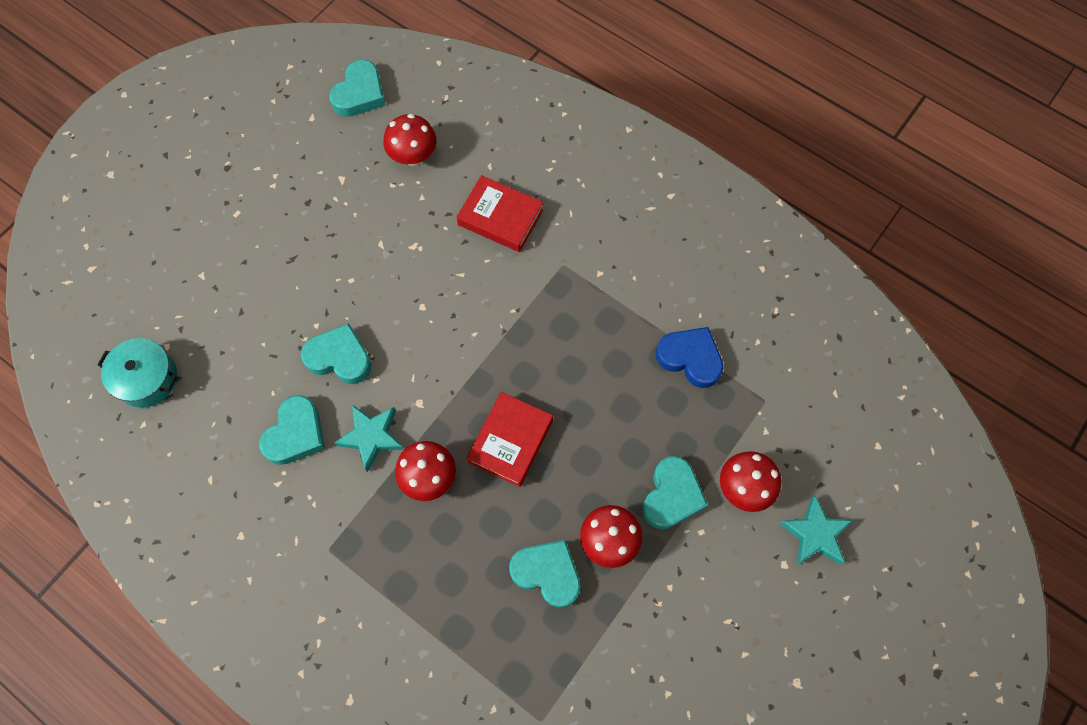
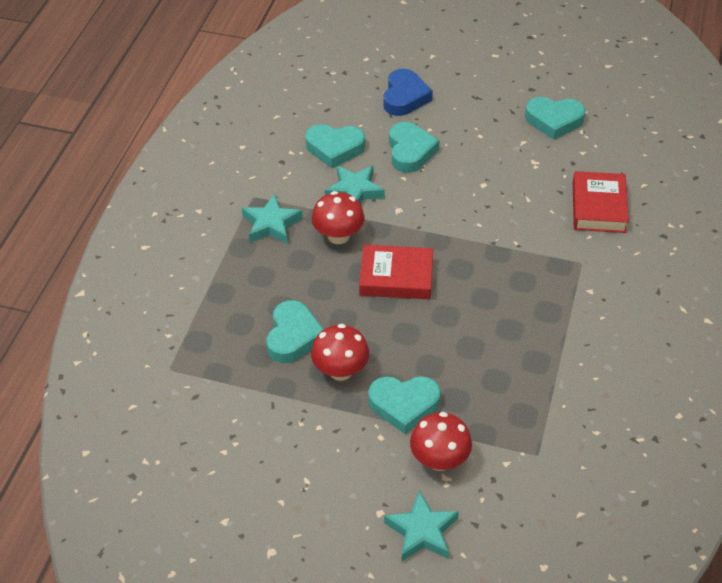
camera: 70 degrees right, 20 degrees down
turquoise pot [97,338,177,408] -> none
turquoise heart [329,60,385,117] -> turquoise heart moved to [525,97,586,140]
red mushroom [384,114,437,166] -> none
blue heart [656,327,723,388] -> blue heart moved to [383,69,433,116]
none -> turquoise star [242,194,303,244]

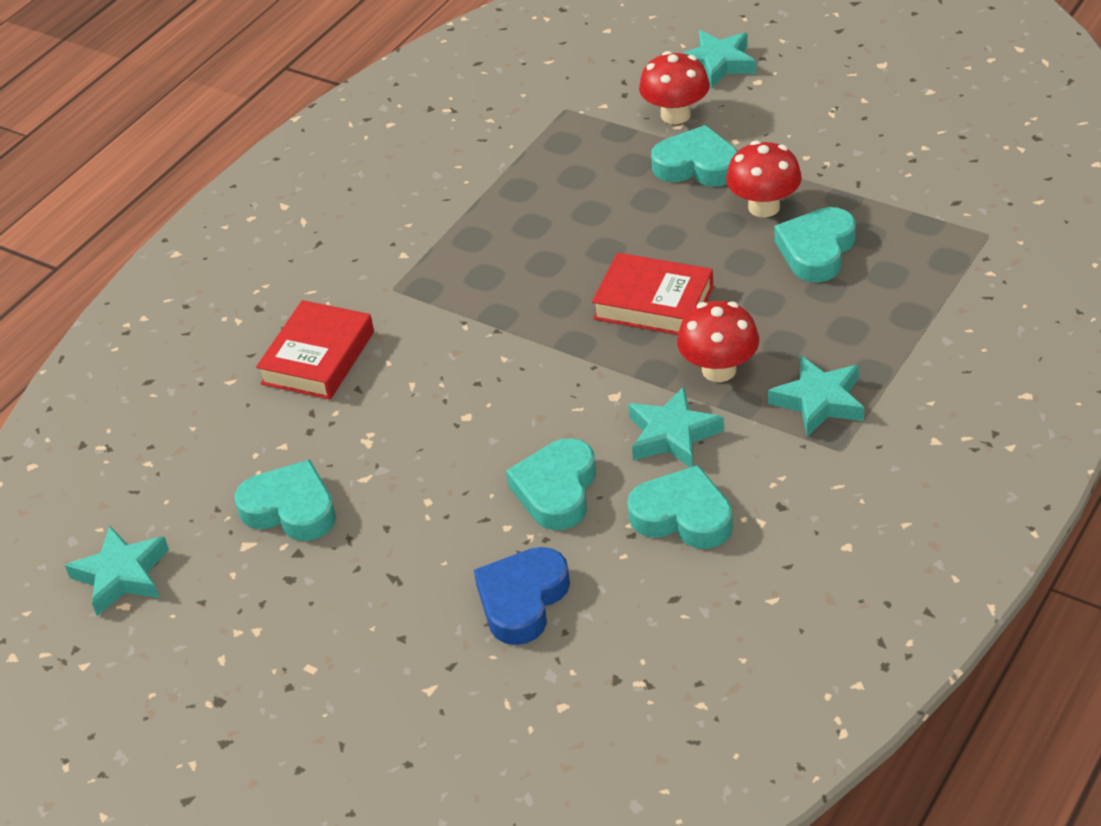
camera: 160 degrees left, 5 degrees down
none -> turquoise star [65,526,169,616]

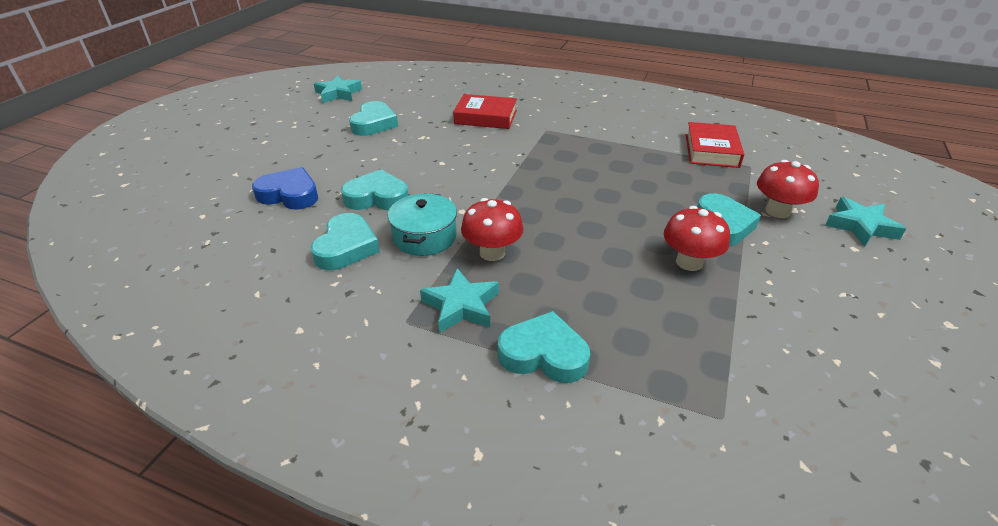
camera: 75 degrees right, 5 degrees down
red book [592,253,713,335] -> red book moved to [686,122,744,168]
turquoise star [628,386,724,467] -> turquoise pot [388,193,457,256]
turquoise heart [774,207,856,282] -> turquoise heart moved to [498,311,590,383]

